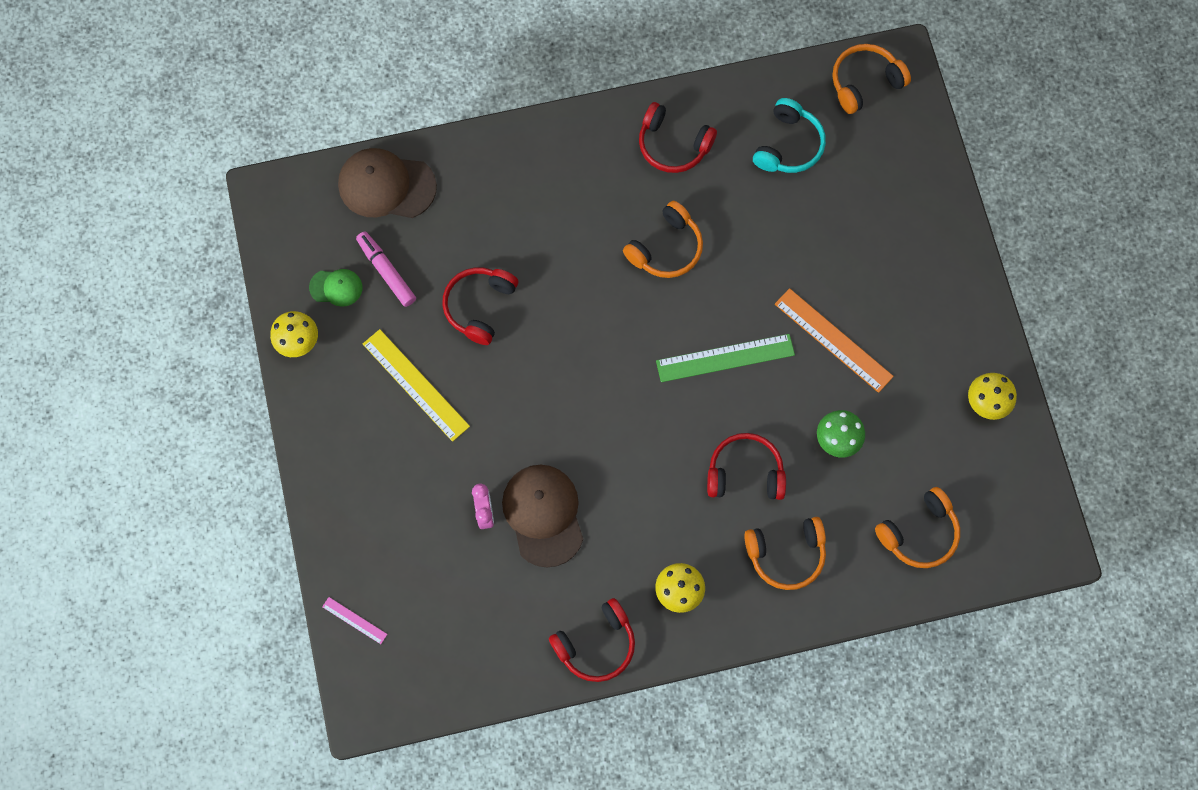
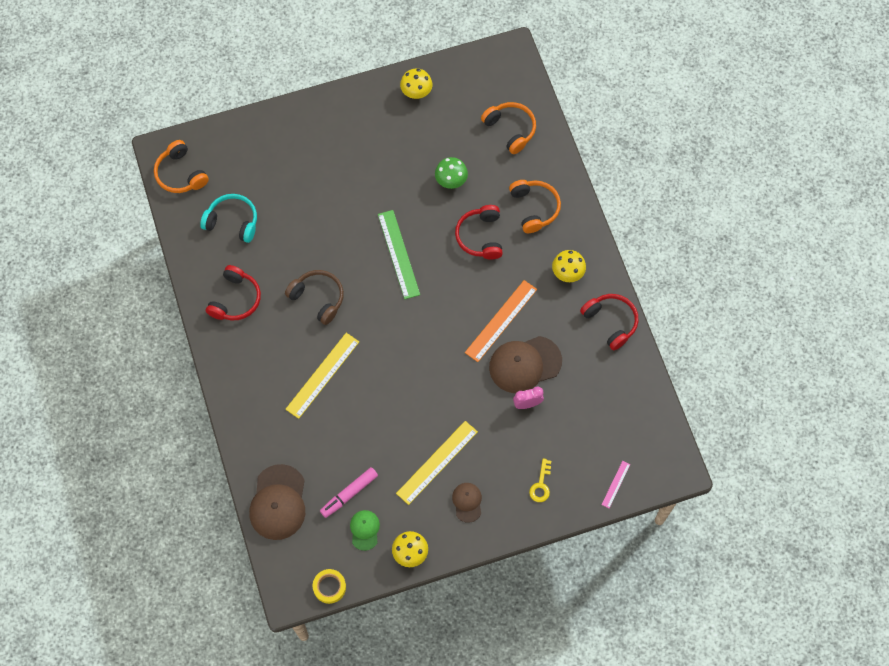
camera: 95 degrees left, 5 degrees down
red headphones [442,267,518,345] -> none
orange headphones [623,201,703,278] -> brown headphones [285,270,344,325]
orange ruler [775,288,894,393] -> orange ruler moved to [465,280,537,362]
none -> yellow ruler [285,333,359,419]
none -> yellow tape [313,569,346,604]
none -> brown cap [452,483,482,523]
none -> yellow key [529,458,551,502]

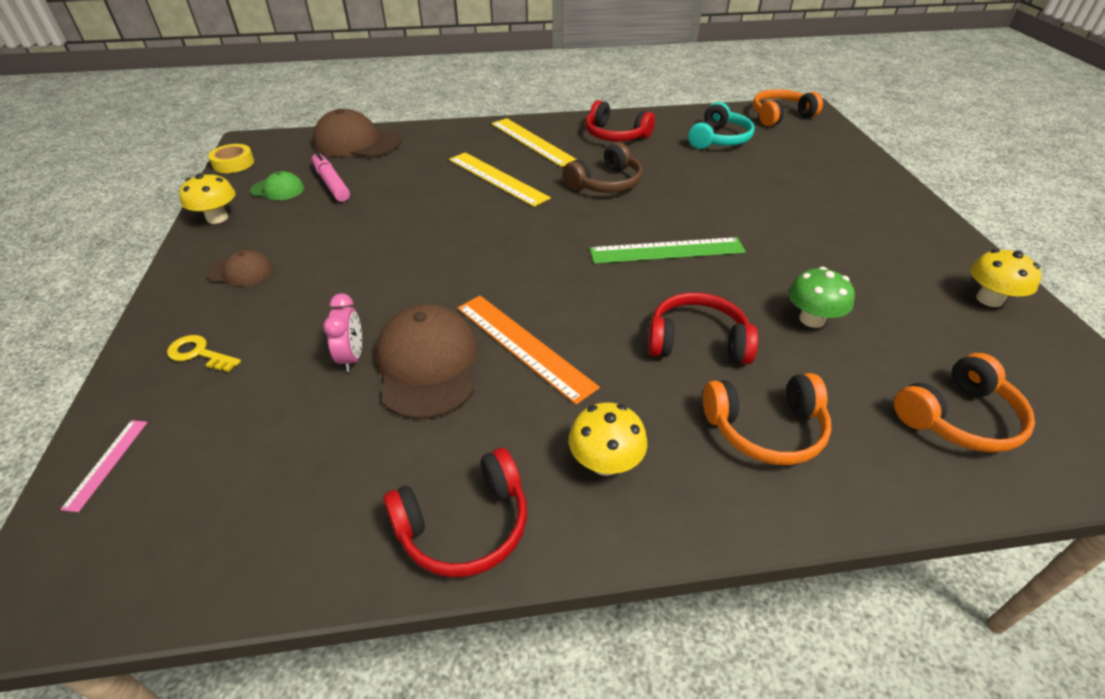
camera: 100 degrees right, 25 degrees down
yellow ruler [396,421,478,505] -> yellow ruler moved to [491,118,577,167]
pink ruler [602,461,630,508] -> pink ruler turned 60 degrees clockwise [60,420,148,512]

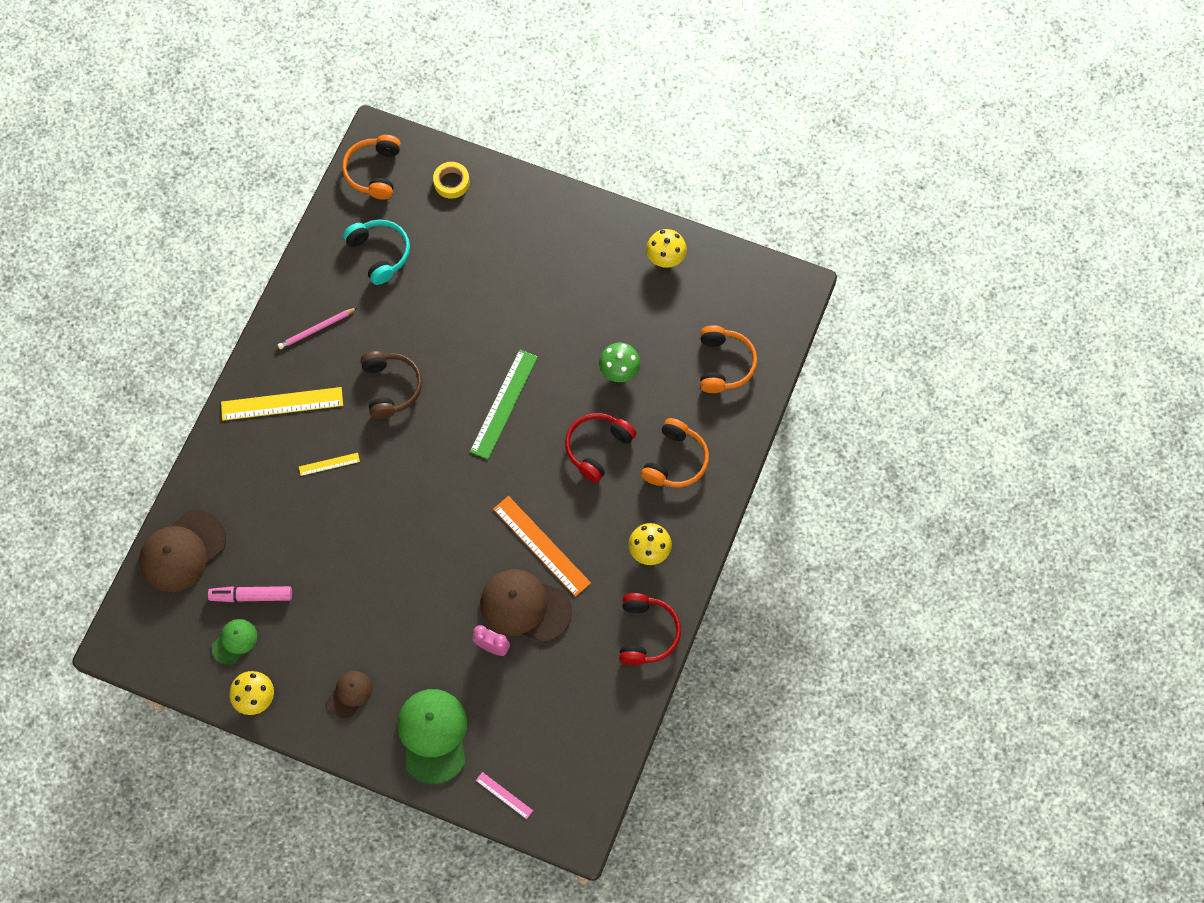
camera: 60 degrees left, 25 degrees up
yellow key [167,335,241,372] -> green cap [398,689,467,784]
yellow tape [208,144,254,173] -> yellow tape moved to [433,162,470,199]
yellow ruler [449,152,551,207] -> yellow ruler [299,453,360,476], size x0.49
orange ruler [457,296,600,405] -> orange ruler turned 60 degrees clockwise [493,496,591,597]
red headphones [585,100,655,141] -> pink pencil [278,307,358,349]

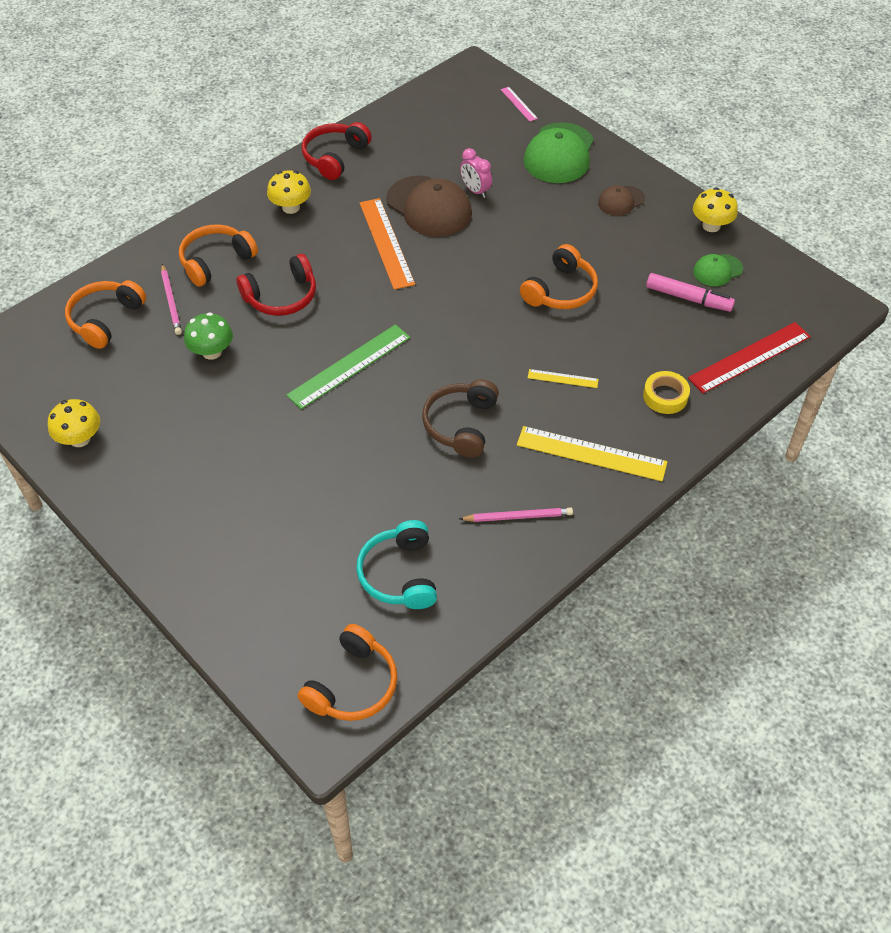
camera: 155 degrees left, 15 degrees down
brown cap [139,510,226,592] -> red ruler [688,322,811,393]
yellow tape [433,162,470,199] -> yellow tape moved to [643,371,690,414]
none -> pink pencil [161,264,182,335]
none -> orange headphones [520,244,598,309]

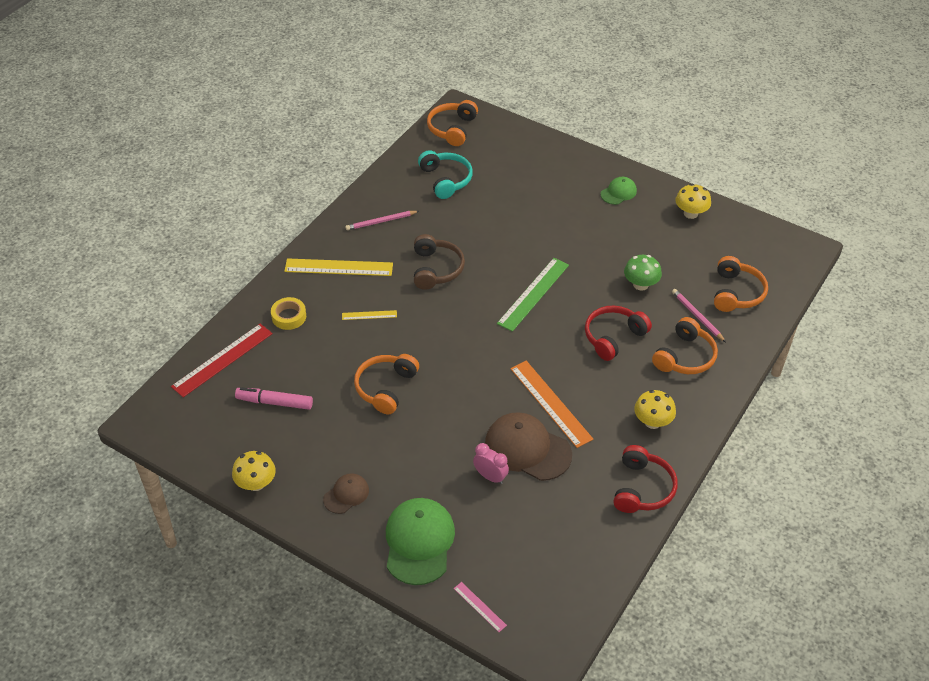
camera: 165 degrees right, 5 degrees down
green cap [693,254,743,286] -> green cap moved to [600,177,637,205]

